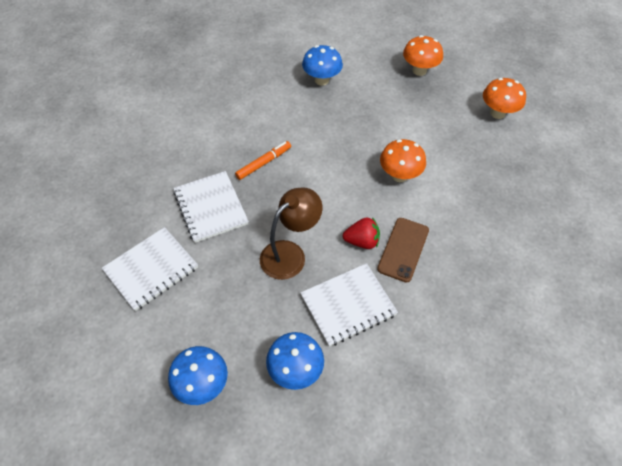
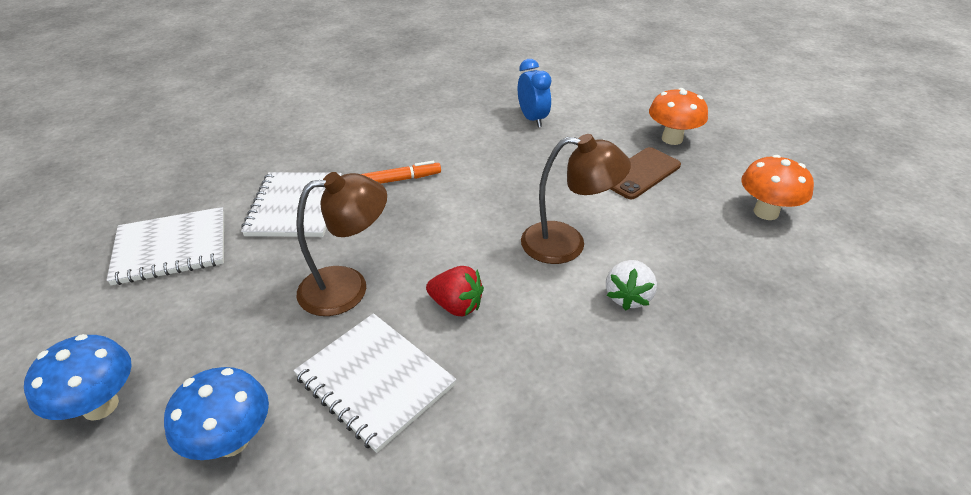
camera: 25 degrees right, 15 degrees down
white notebook [301,263,398,347] -> white notebook turned 45 degrees clockwise [294,313,456,453]
blue mushroom [302,45,343,86] -> blue clock [518,59,552,127]
brown phone [377,218,429,283] -> brown phone moved to [610,147,681,199]
orange mushroom [380,139,426,182] -> brown lamp [521,134,631,264]
none -> white strawberry [606,260,657,311]

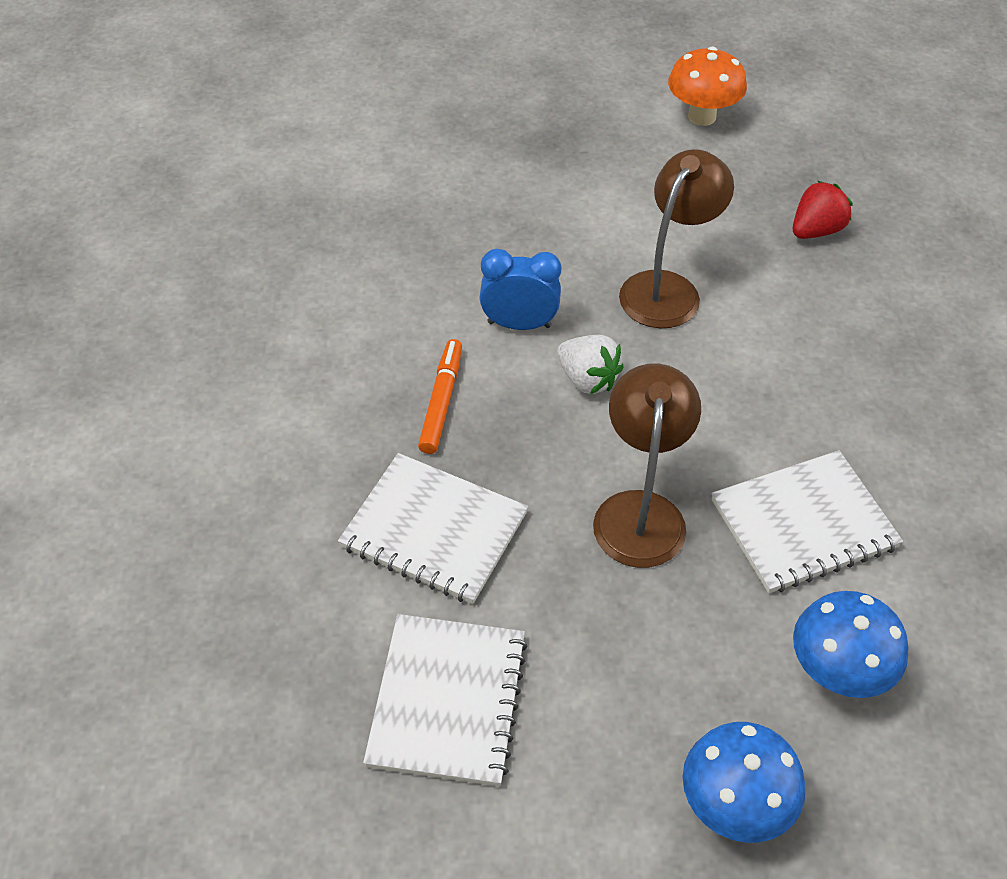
camera: 65 degrees left, 10 degrees up
red strawberry [426,266,484,316] -> red strawberry moved to [793,181,853,239]
blue clock [518,59,552,127] -> blue clock moved to [480,249,561,330]
white strawberry [606,260,657,311] -> white strawberry moved to [557,335,624,394]
brown phone [610,147,681,199] -> none
orange mushroom [649,88,708,145] -> none

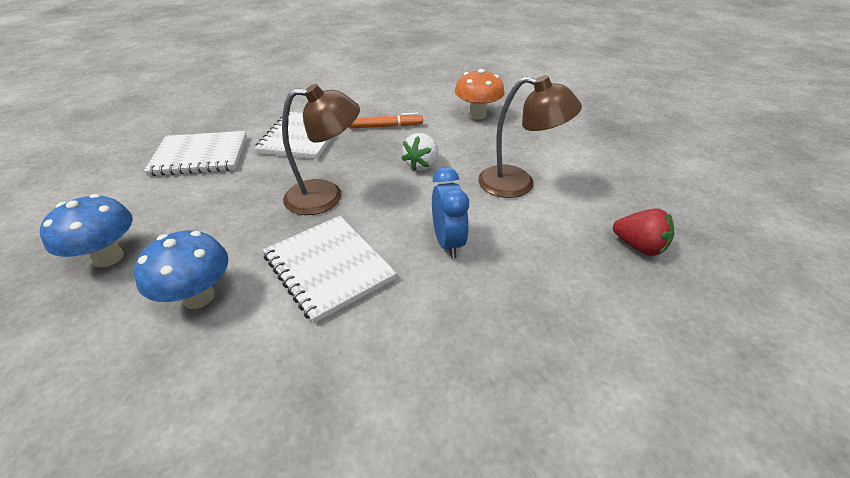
camera: 75 degrees right, 10 degrees down
blue clock [480,249,561,330] -> blue clock moved to [432,167,469,258]
orange mushroom [668,47,747,126] -> orange mushroom moved to [455,69,505,120]

